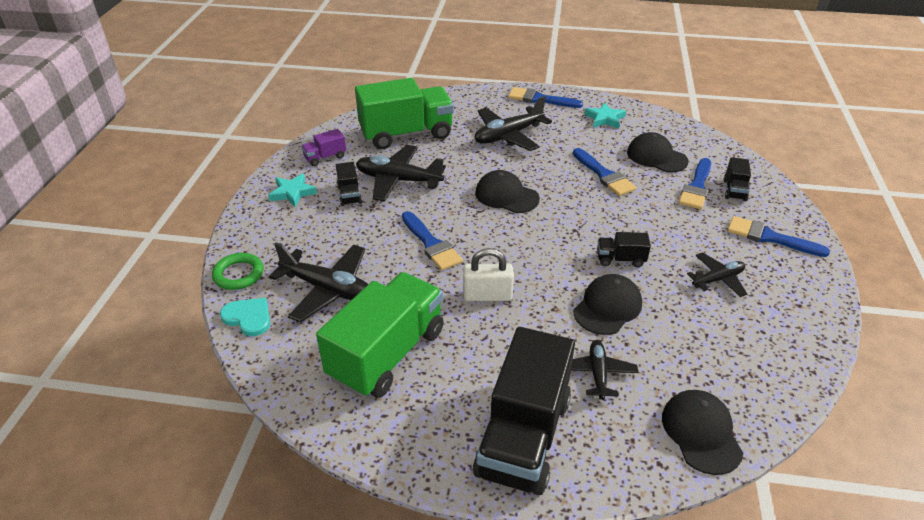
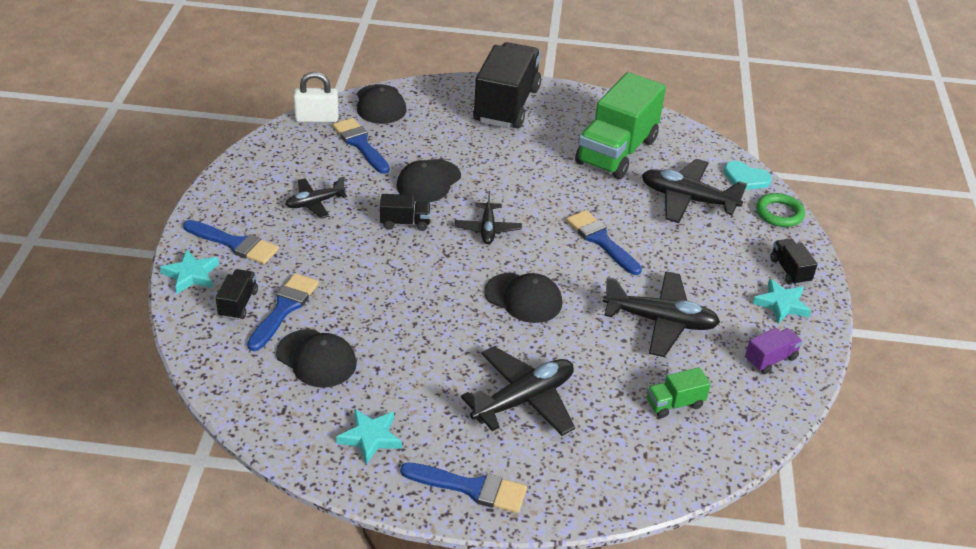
camera: 175 degrees right, 0 degrees up
black truck [336,162,362,206] -> black truck moved to [770,238,818,285]
green truck [355,78,454,149] -> green truck [647,367,711,418], size x0.43
white padlock [463,248,514,301] -> white padlock moved to [293,72,339,122]
black plane [571,340,638,400] -> black plane moved to [455,191,522,244]
blue brush [573,148,637,196] -> blue brush moved to [333,118,390,174]
none -> turquoise star [160,250,219,294]

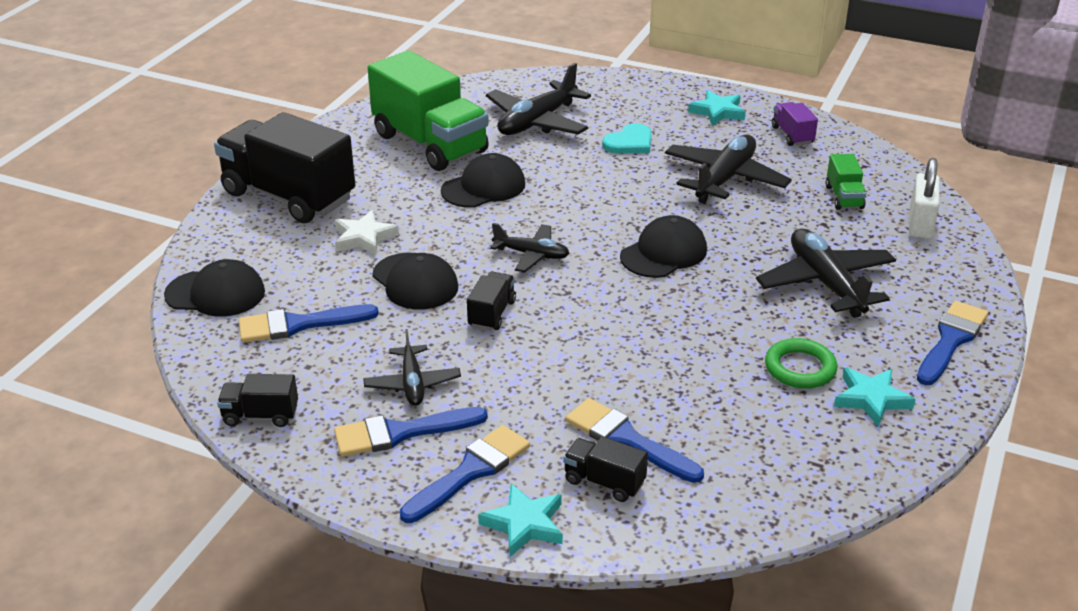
camera: 70 degrees left, 5 degrees down
black cap [276,329,357,388] -> black cap moved to [441,153,525,208]
white padlock [293,72,339,122] -> white padlock moved to [909,158,940,239]
blue brush [566,210,642,275] -> blue brush moved to [334,407,488,457]
turquoise heart [724,161,772,190] -> turquoise heart moved to [602,123,651,154]
green ring [756,193,805,227] -> green ring moved to [765,338,837,388]
black truck [770,238,818,285] -> black truck moved to [217,374,298,427]
none -> white star [335,210,399,255]

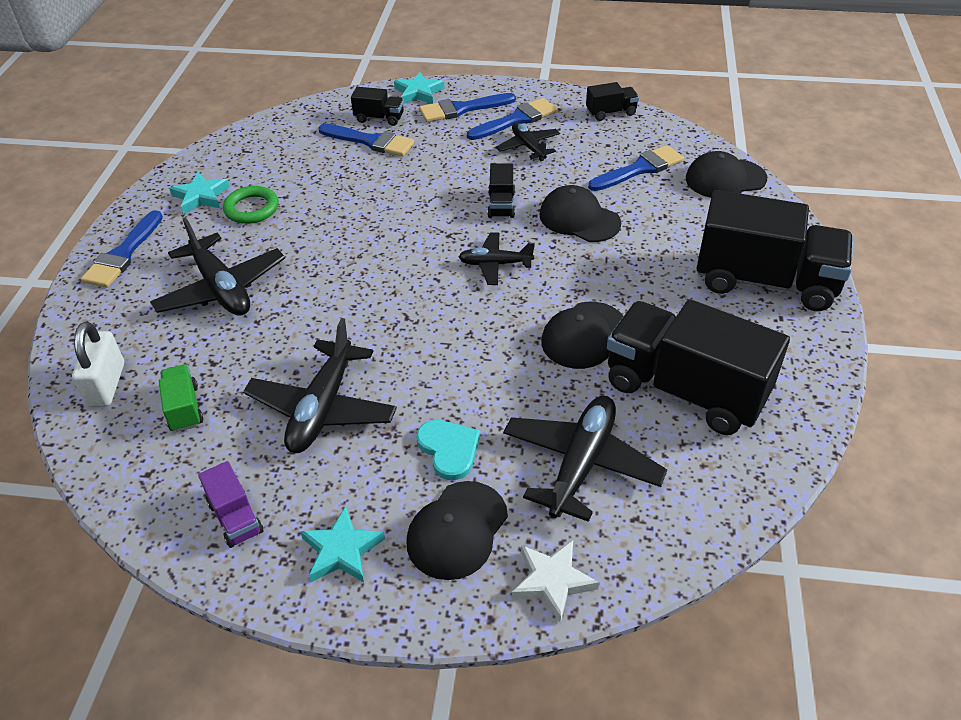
camera: 165 degrees right, 10 degrees up
white star [335,210,399,255] -> white star moved to [512,540,599,623]
green truck [368,50,489,171] -> black truck [607,299,790,435]
blue brush [400,425,530,523] -> blue brush turned 45 degrees clockwise [419,93,516,122]
turquoise heart [602,123,651,154] -> turquoise heart turned 120 degrees clockwise [416,420,480,480]
black cap [620,215,707,278] -> black cap moved to [406,481,508,580]

